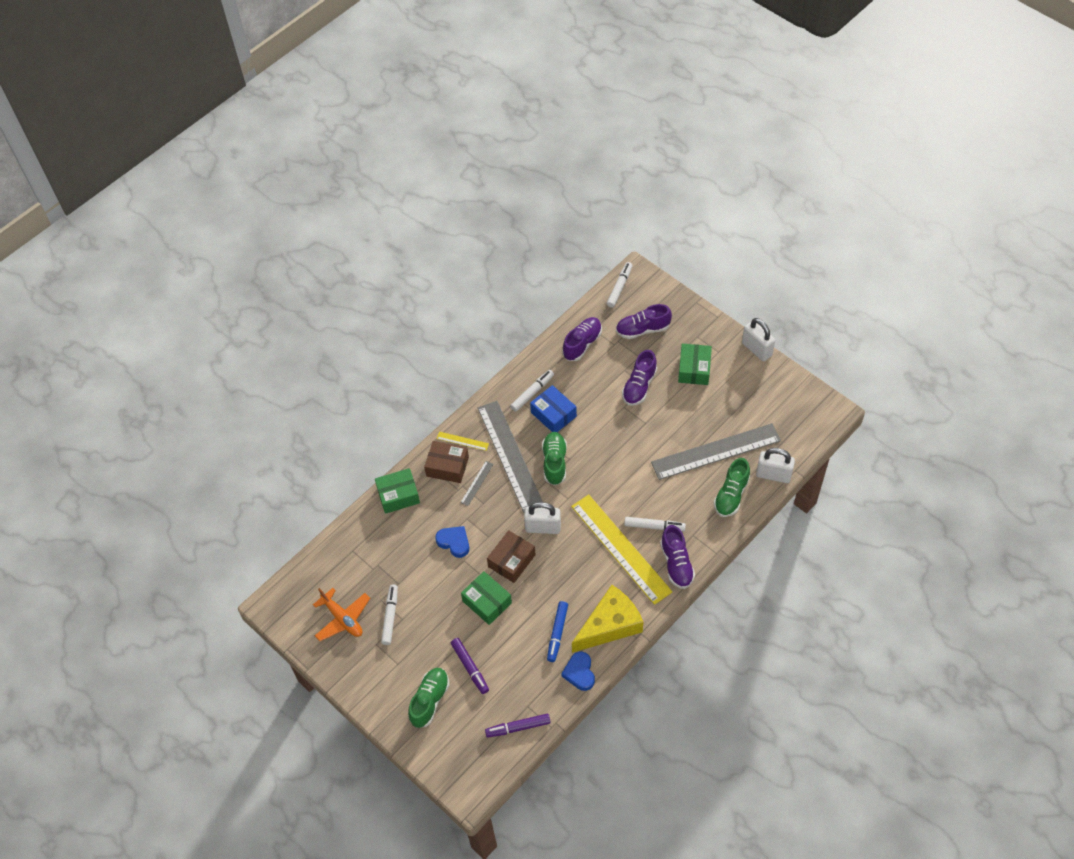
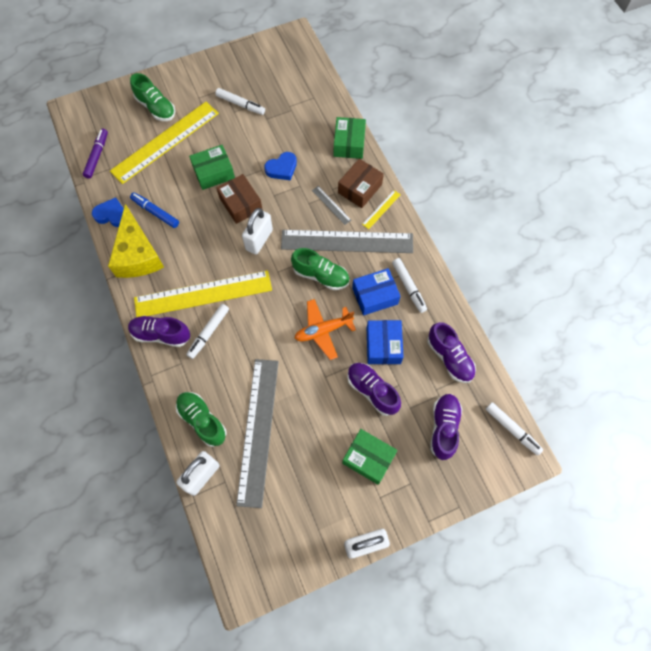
camera: 110 degrees right, 10 degrees up
orange plane [313,588,370,641] -> orange plane moved to [295,299,356,360]
purple marker [451,638,489,694] -> yellow ruler [110,102,219,184]
none -> blue box [367,320,404,364]

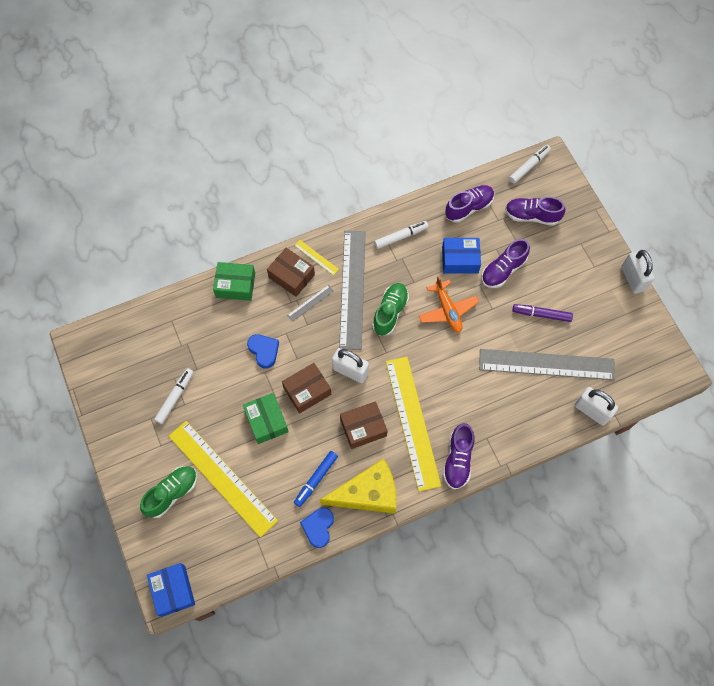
camera: 90 degrees left, 0 degrees up
purple marker [83,129,108,179] -> purple marker moved to [512,304,573,322]
green shoe [176,392,227,447] -> none
white marker [186,304,229,359] -> none
green box [342,429,397,485] -> none
blue box [352,268,401,316] -> blue box moved to [147,563,195,617]
none -> brown box [340,401,388,449]

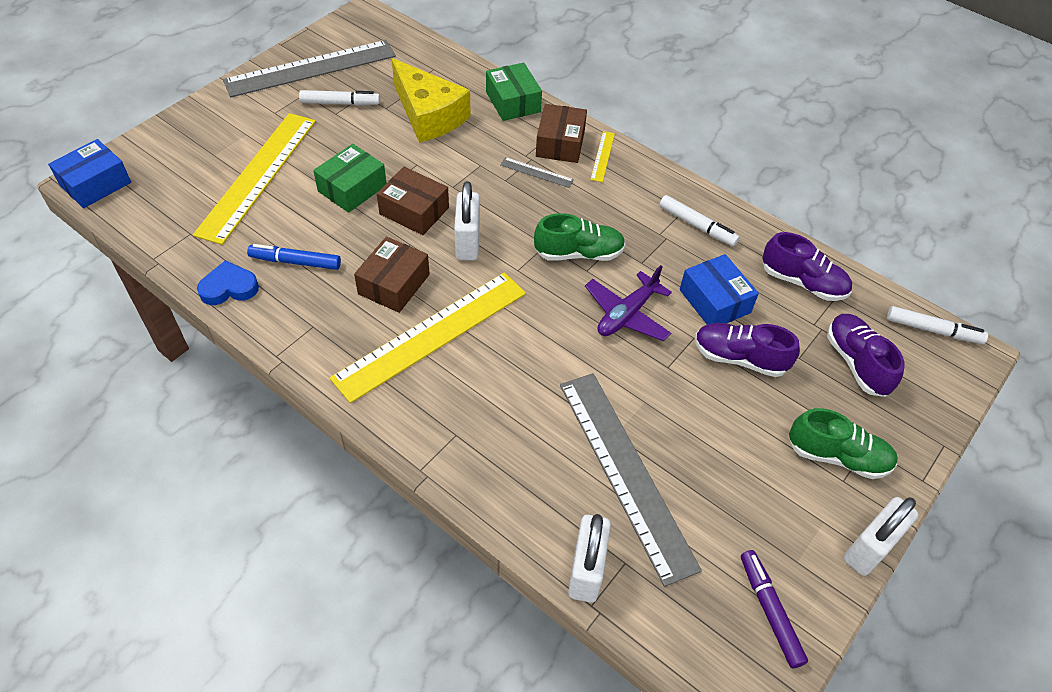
camera: 60 degrees right, 15 degrees down
green shoe [140,466,197,518] -> green shoe moved to [789,408,898,479]
blue heart [247,334,279,368] -> none
yellow cheese [320,458,397,514] -> yellow cheese moved to [391,58,471,143]
grey ruler [339,231,366,350] -> grey ruler moved to [223,40,396,97]
brown box [340,401,388,449] -> brown box turned 75 degrees clockwise [354,237,430,313]
orange plane [419,276,479,333] -> purple plane [585,265,672,341]
purple shoe [443,423,474,489] -> none
purple marker [512,304,573,322] -> purple marker moved to [741,550,808,668]

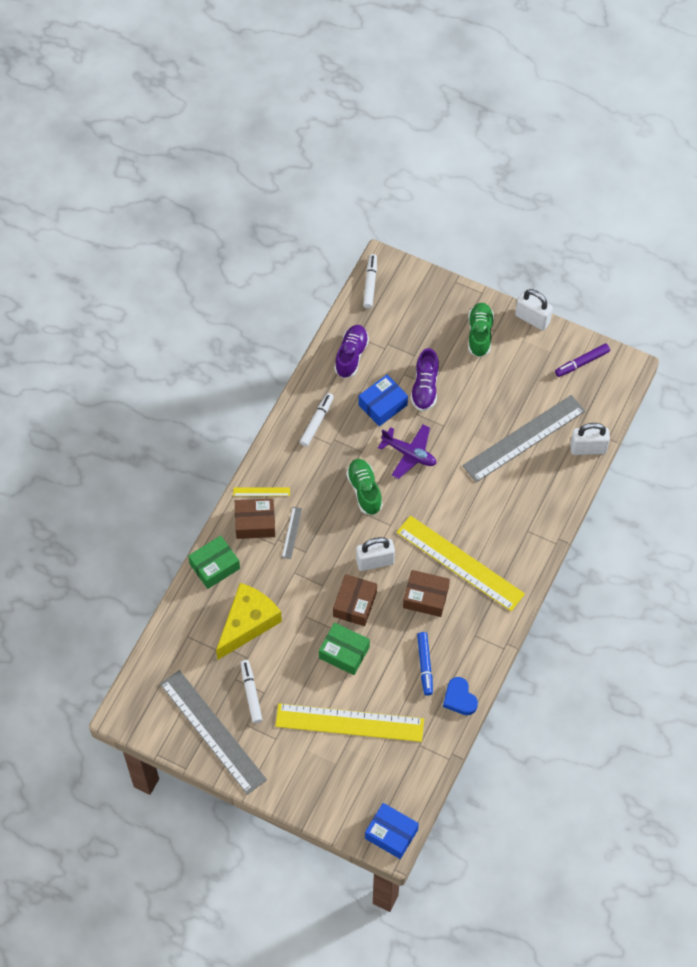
camera: 100 degrees left, 10 degrees up
purple shoe [827,314,905,397] -> none

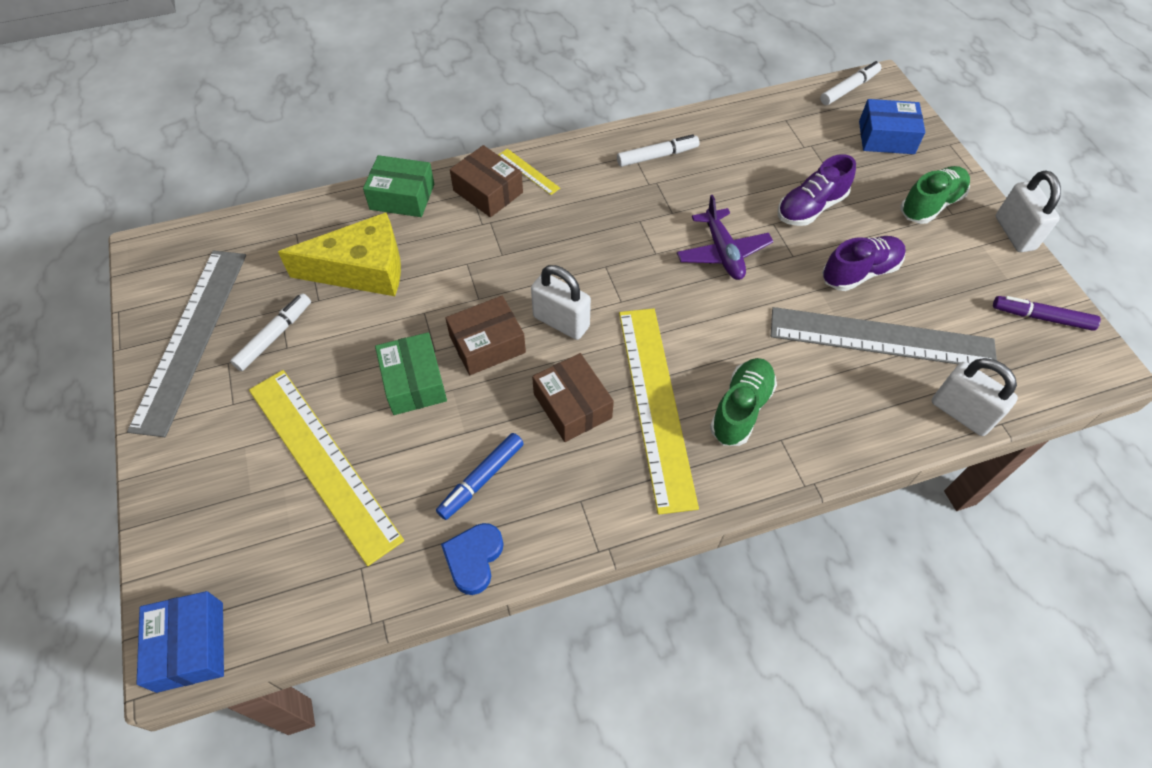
camera: 45 degrees right, 5 degrees down
grey ruler [282,507,302,559] -> none
purple shoe [334,325,369,378] -> purple shoe moved to [822,236,905,291]
green shoe [346,459,383,515] -> green shoe moved to [710,358,777,446]
blue box [358,375,408,426] -> blue box moved to [859,99,925,154]

